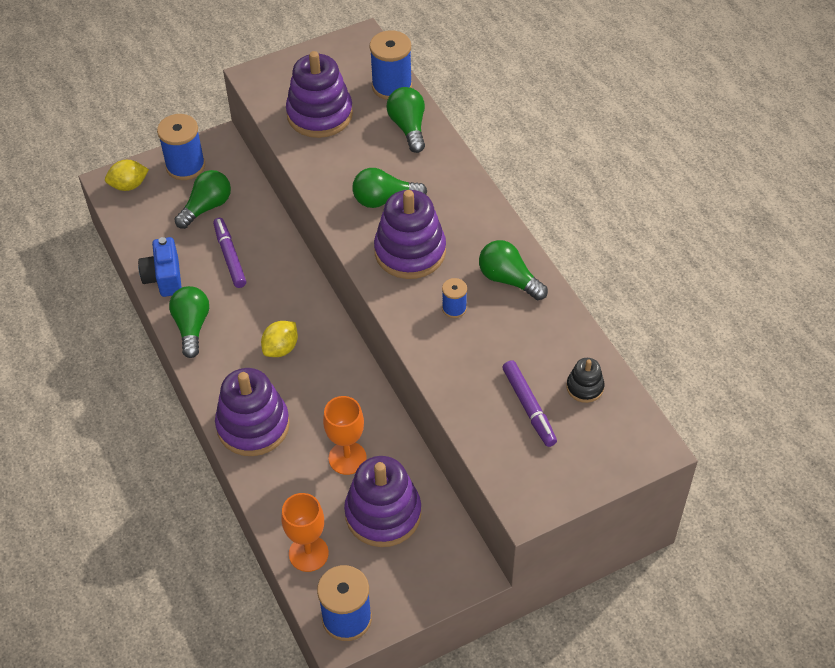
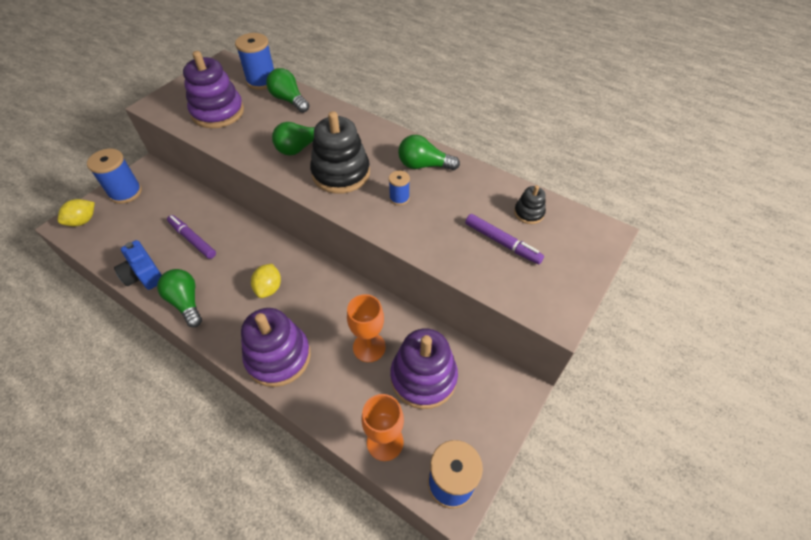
camera: 30 degrees left, 0 degrees up
green light bulb [174,170,231,229] -> none
purple stacking toy [374,190,446,279] -> black stacking toy [310,111,370,194]

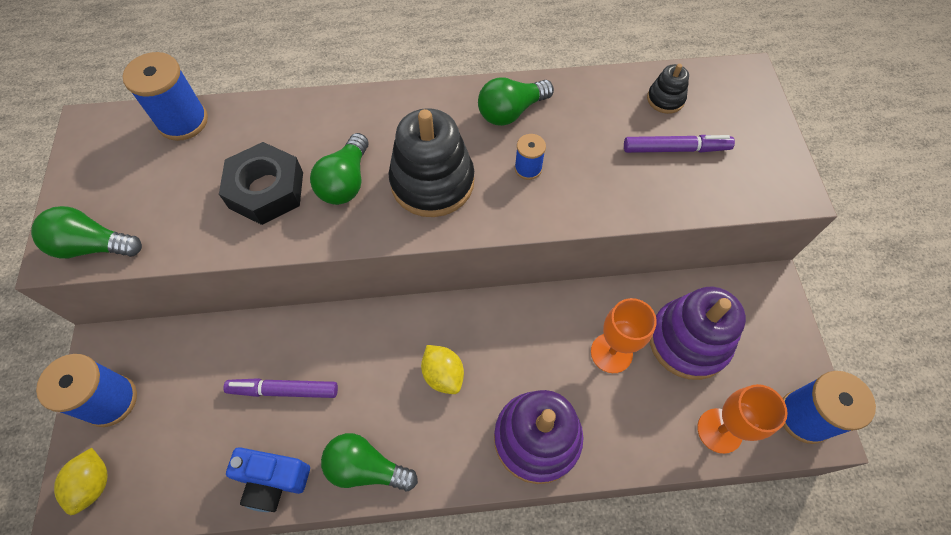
camera: 40 degrees left, 10 degrees up
purple stacking toy [183,51,244,128] -> none
green light bulb [266,68,310,113] -> green light bulb moved to [31,206,142,259]
none -> black nut [219,142,303,225]

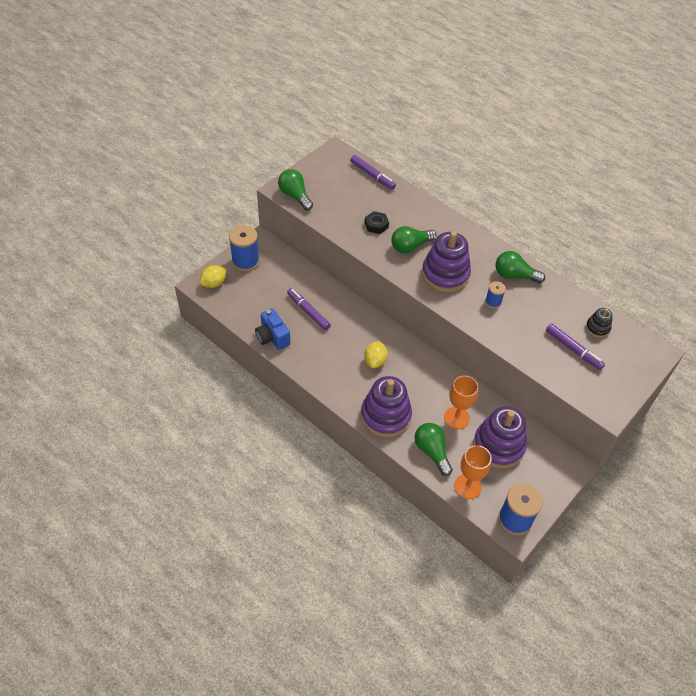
camera: 45 degrees right, 10 degrees down
blue spool [122,52,208,141] -> purple marker [351,155,396,190]
black nut [219,142,303,225] -> black nut [365,211,389,234], size x0.57
green light bulb [321,433,418,491] -> green light bulb moved to [415,423,453,476]
black stacking toy [389,108,474,217] -> purple stacking toy [422,231,471,292]

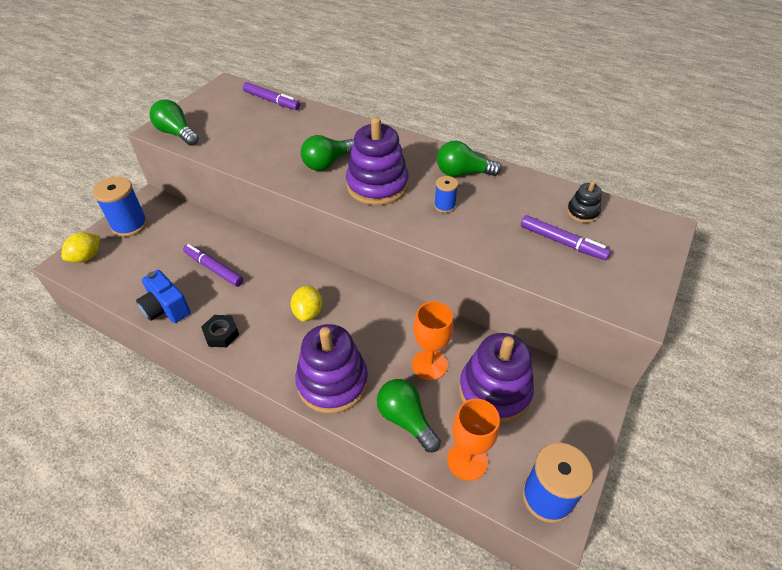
camera: 10 degrees left, 5 degrees down
black nut [365,211,389,234] -> black nut moved to [201,315,239,347]

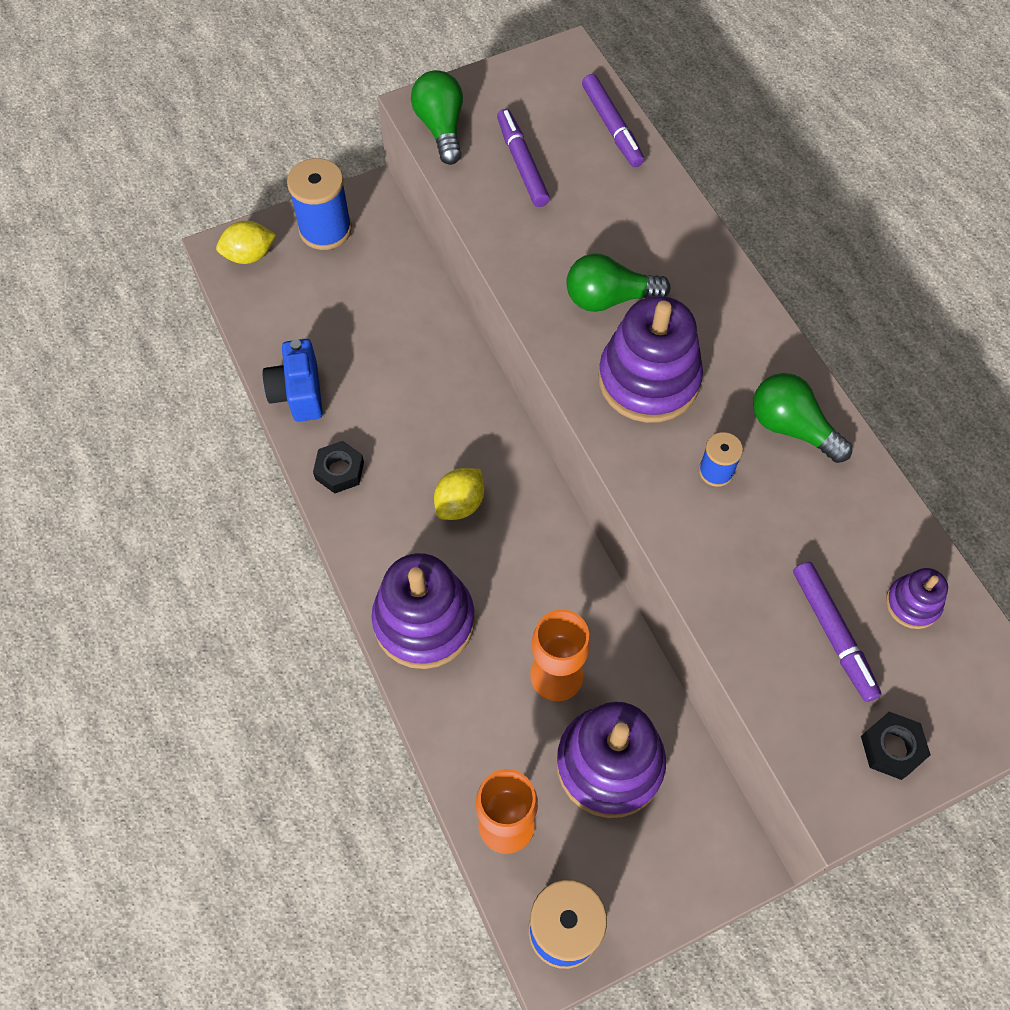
camera: 35 degrees right, 15 degrees up
purple marker [183,244,244,287] -> purple marker moved to [497,109,550,207]
green light bulb [377,379,441,452] -> none
black stacking toy [567,181,602,223] -> purple stacking toy [886,568,948,629]
none -> black nut [861,712,931,780]

